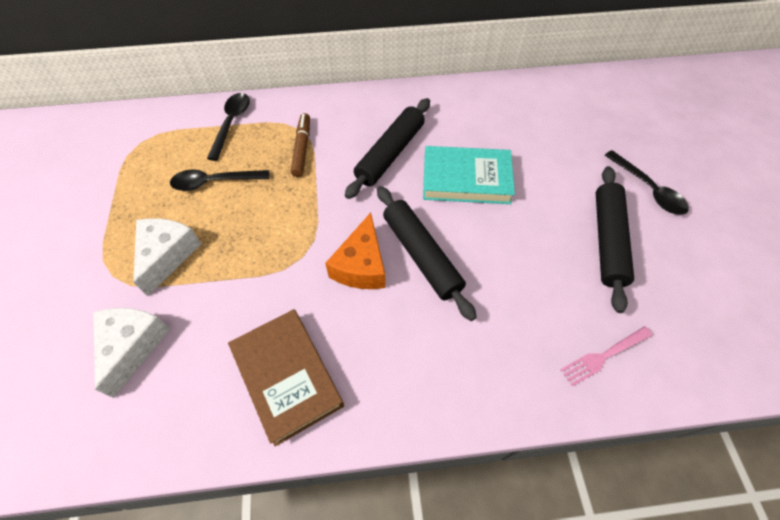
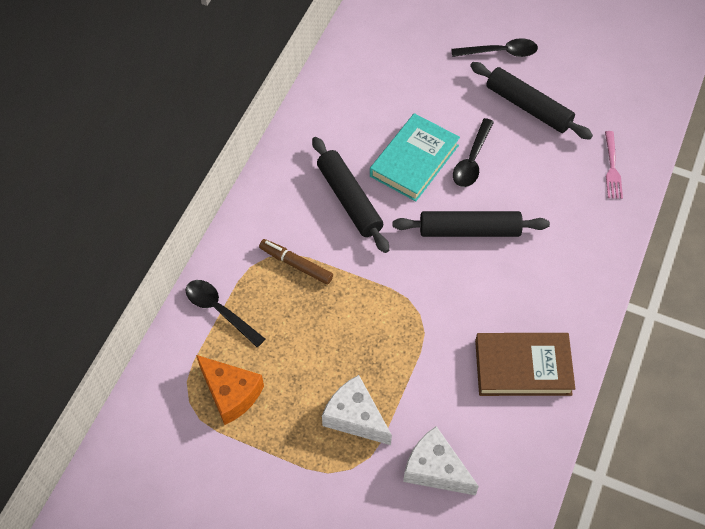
camera: 60 degrees left, 0 degrees up
black spoon [170,170,270,191] -> black spoon moved to [453,118,494,187]
orange cheese [325,212,386,289] -> orange cheese moved to [196,355,264,425]

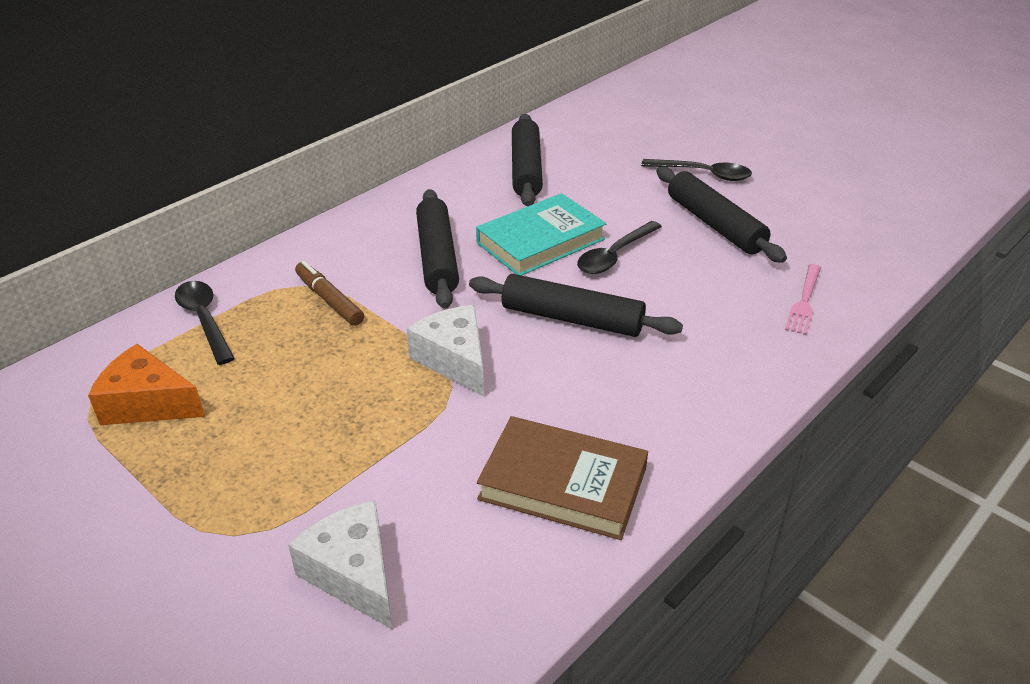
camera: 20 degrees right, 20 degrees down
orange cheese [196,355,264,425] -> orange cheese turned 135 degrees clockwise [88,344,205,425]
white cheese [322,375,392,445] -> white cheese moved to [407,305,484,396]
none -> black rolling pin [512,114,543,206]

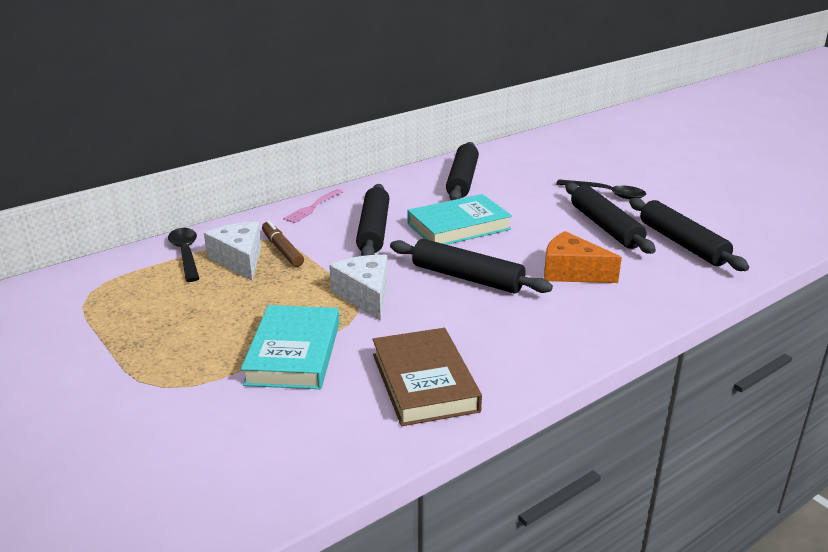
camera: 10 degrees right, 10 degrees down
orange cheese [88,344,205,425] -> orange cheese moved to [544,231,622,283]
white cheese [288,500,393,630] -> white cheese moved to [204,222,261,281]
brown book [477,416,648,540] -> brown book turned 45 degrees clockwise [372,328,482,426]
black spoon [577,221,662,274] -> none
pink fork [785,264,821,335] -> pink fork moved to [283,189,343,223]
none -> turquoise book [241,305,339,389]
none -> black rolling pin [629,198,749,271]

